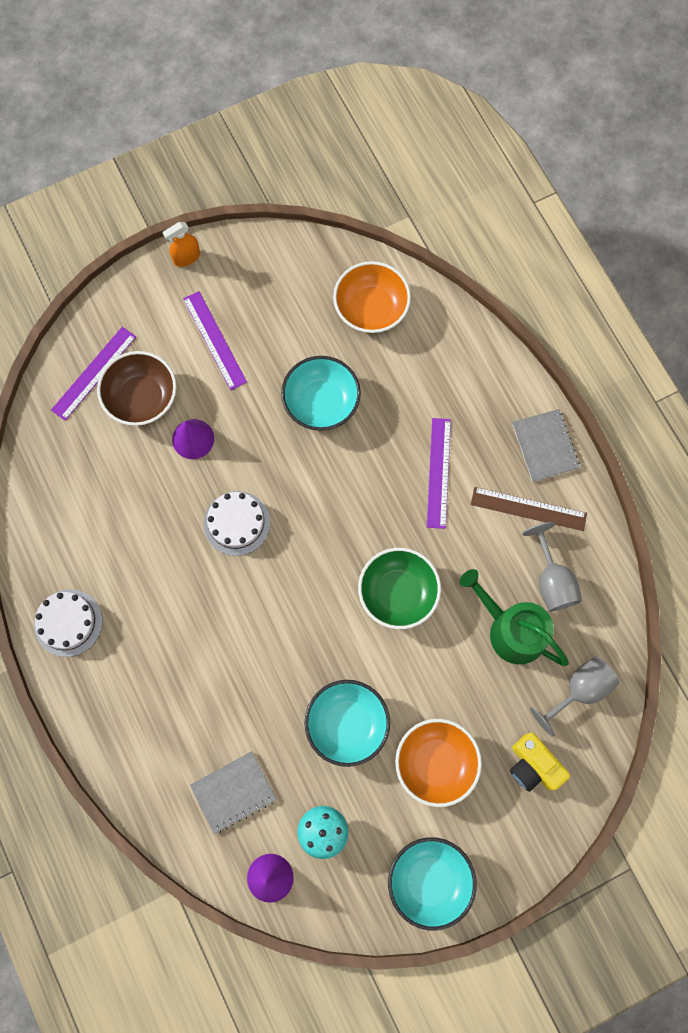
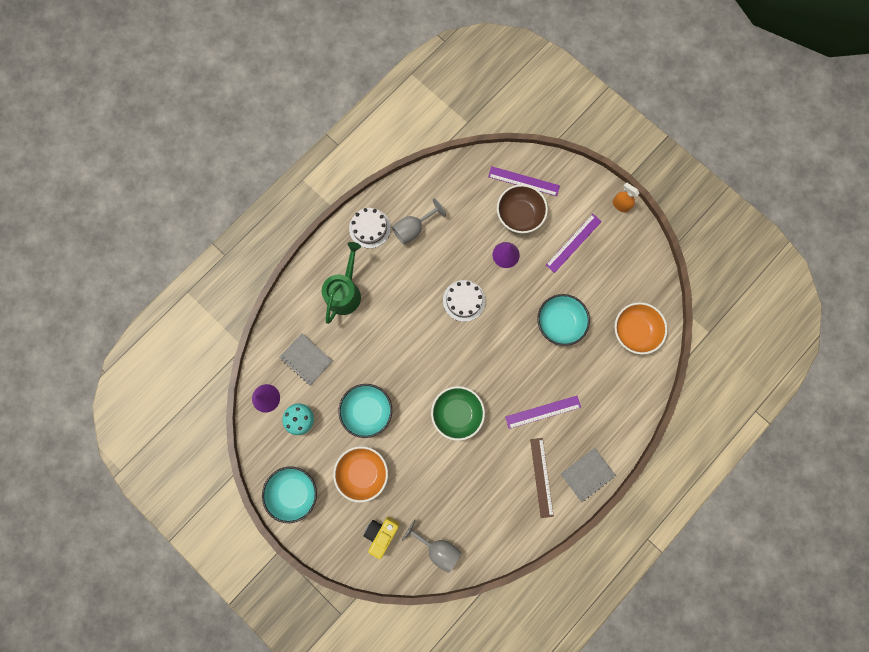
camera: 70 degrees right, 5 degrees up
green watering can [459,569,569,666] -> green watering can moved to [322,242,361,324]
grey goblet [522,522,582,612] -> grey goblet moved to [392,198,446,245]

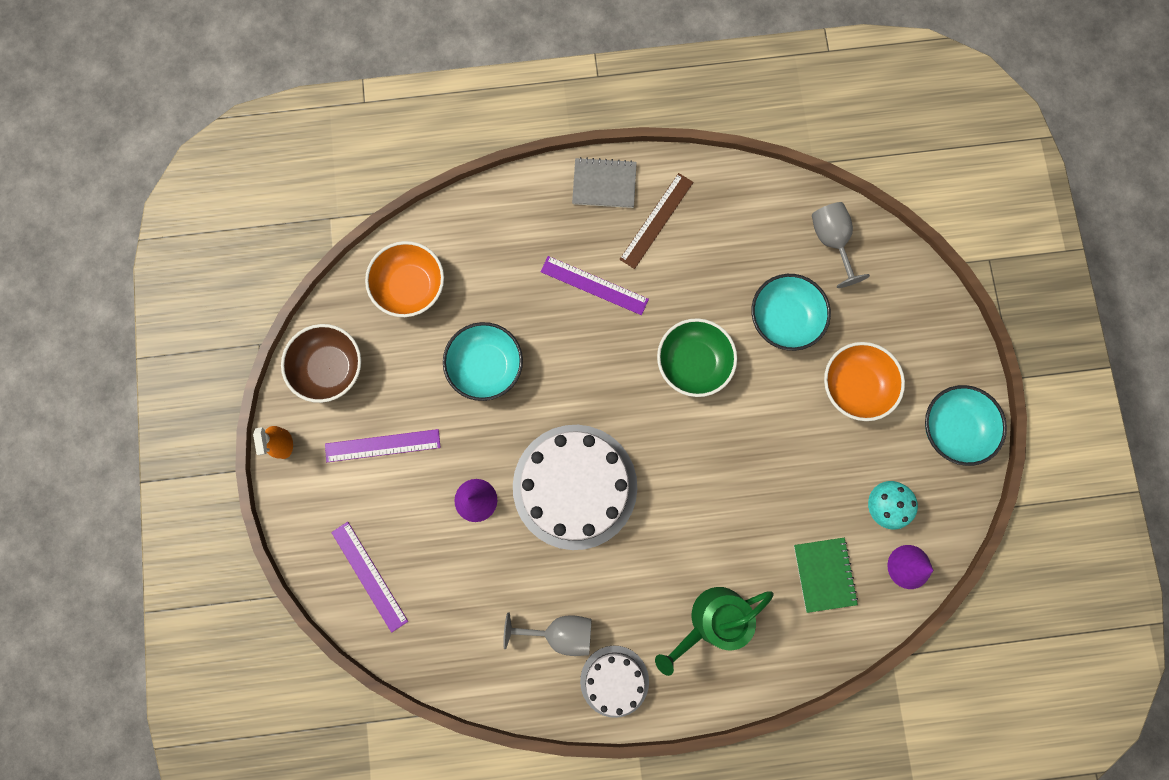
camera: 140 degrees left, 0 degrees up
grey notebook [279,333,333,385] -> green notebook [794,538,858,613]
turquoise bowl [338,384,392,438] -> turquoise bowl moved to [751,274,831,351]
yellow camera [364,517,399,559] -> none
white cake [443,280,485,322] -> white cake [513,425,637,550], size x1.88
brown bowl [497,184,548,233] -> brown bowl moved to [281,324,361,403]

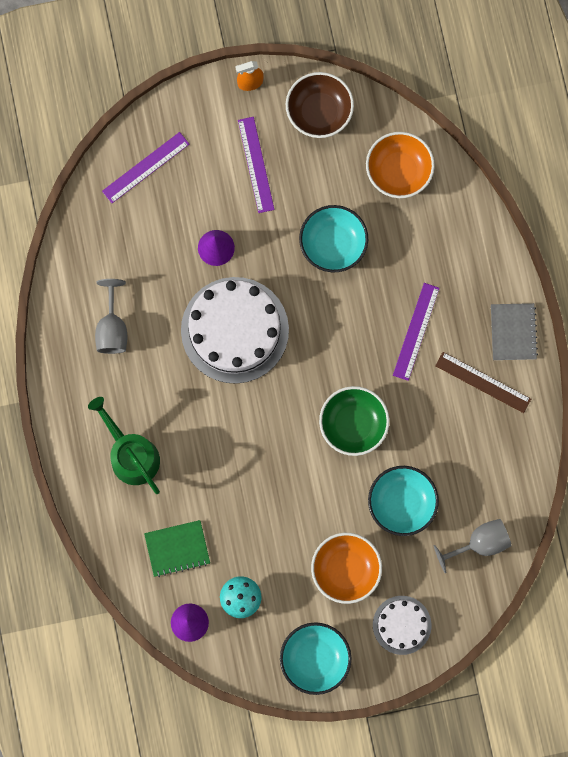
camera: 85 degrees right, 0 degrees up
white cake [580,646,649,718] -> white cake moved to [373,596,432,655]

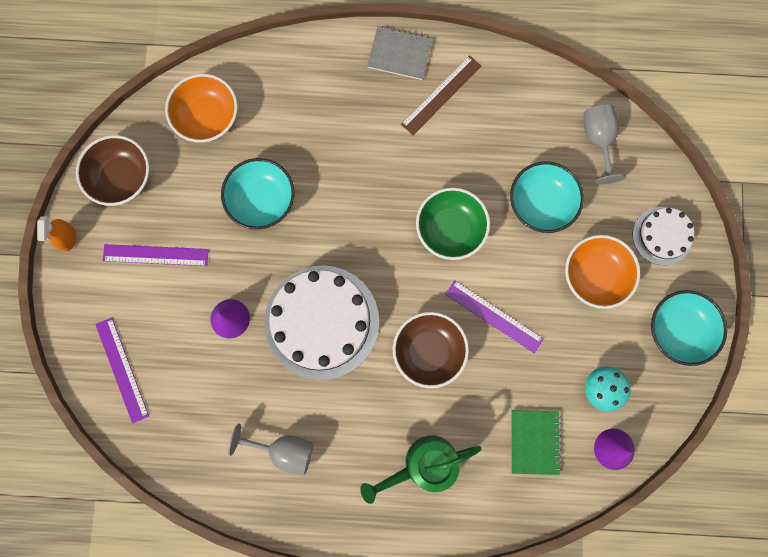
camera: 75 degrees left, 0 degrees up
purple ruler [393,283,440,381] -> purple ruler moved to [445,280,544,353]
none -> brown bowl [393,312,469,388]

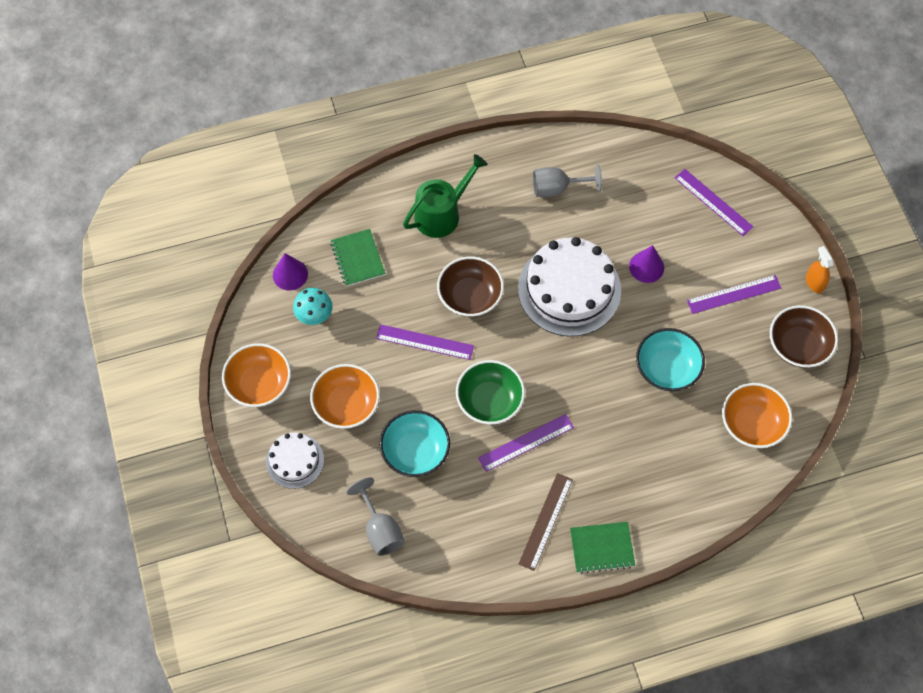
camera: 160 degrees right, 15 degrees down
grey notebook [367,26,433,80] -> green notebook [570,522,635,574]
turquoise bowl [651,290,727,366] -> orange bowl [222,343,291,407]
none -> purple ruler [478,414,574,472]

